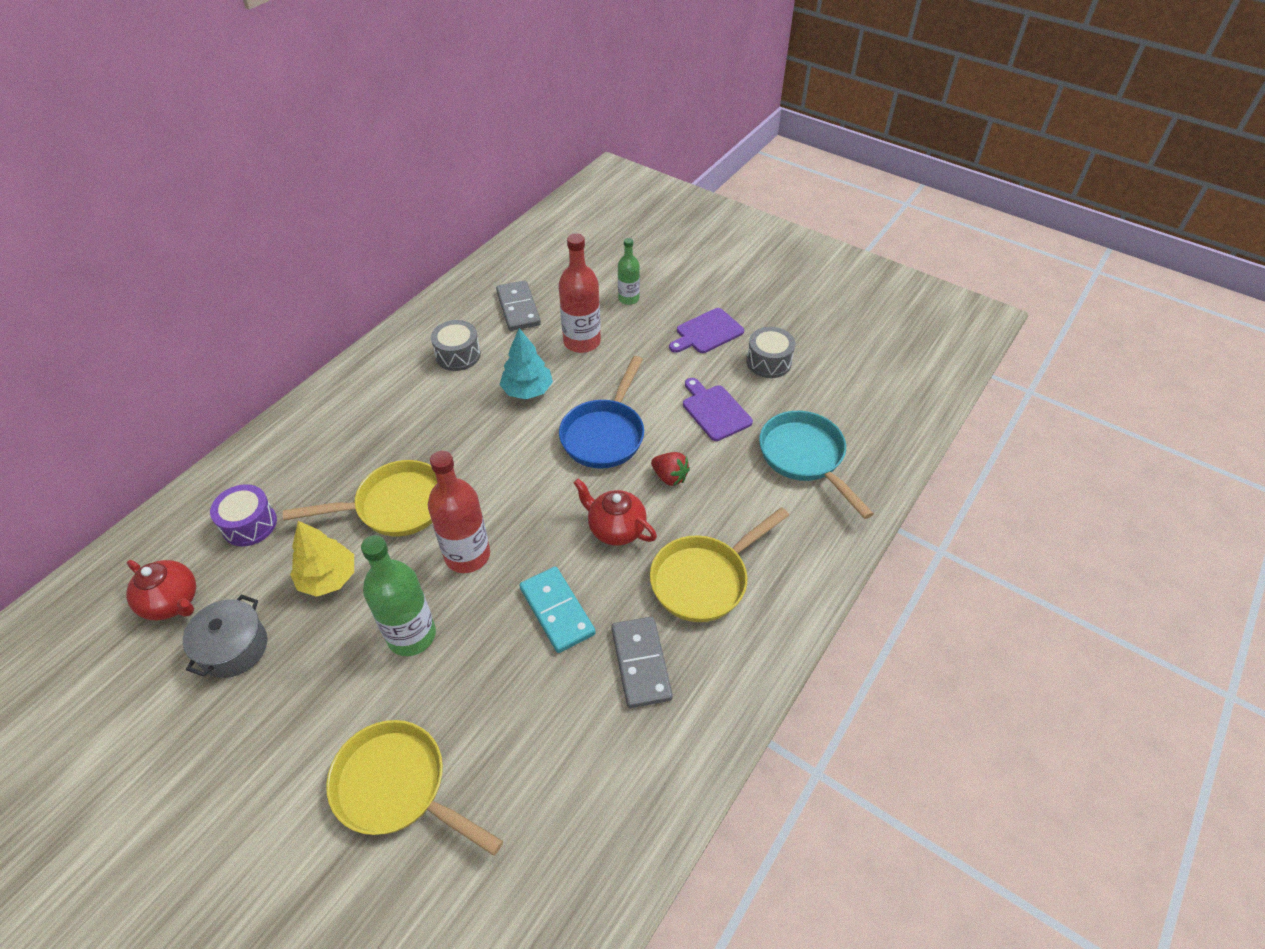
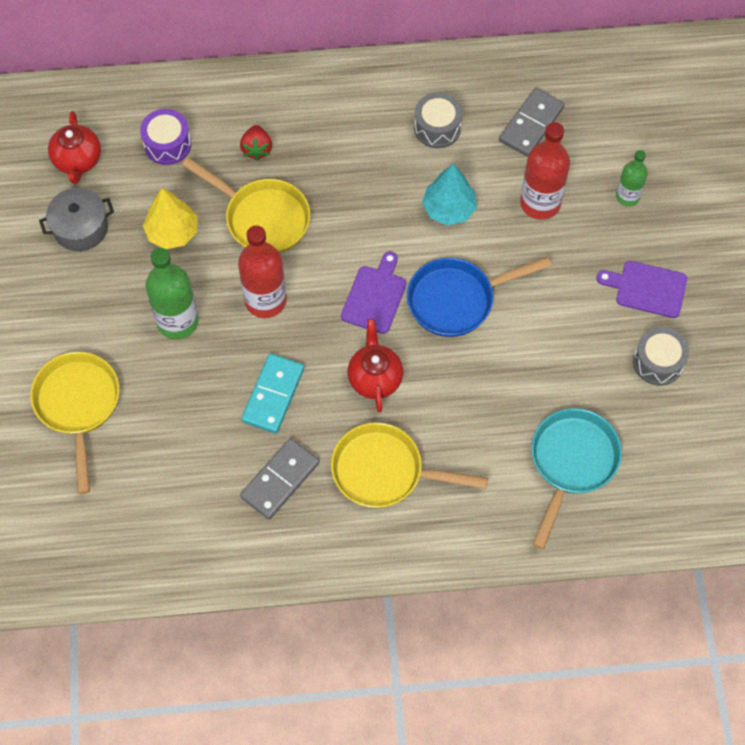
camera: 50 degrees right, 15 degrees up
red strawberry [651,452,690,486] -> red strawberry moved to [240,125,272,160]
purple cutting board [683,378,753,441] -> purple cutting board moved to [341,252,406,334]

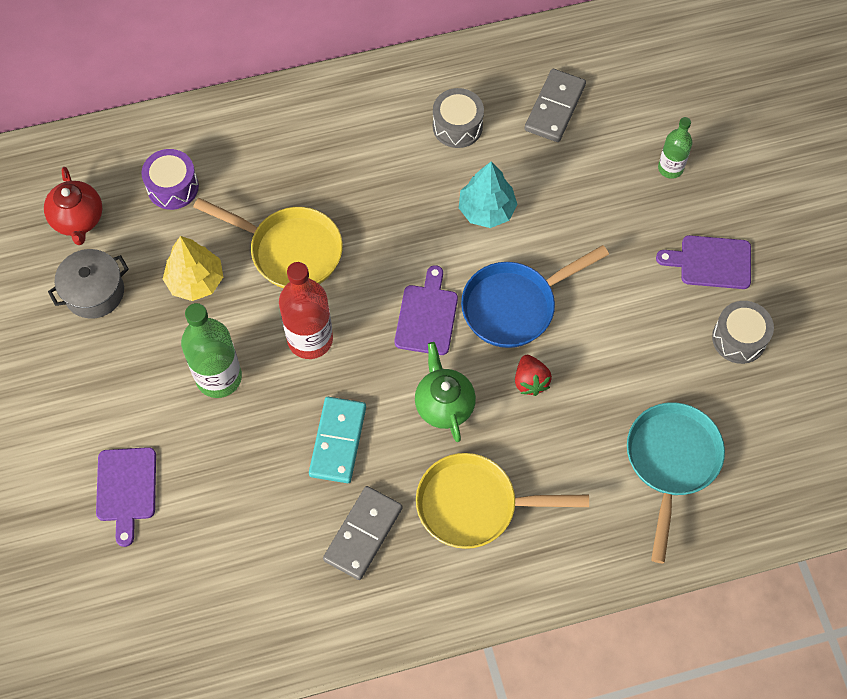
camera: 10 degrees left, 0 degrees up
yellow pan [30,351,120,494] -> purple cutting board [96,447,156,547]
red strawberry [240,125,272,160] -> red strawberry moved to [515,355,552,396]
red teapot [348,319,403,412] -> green teapot [415,342,476,442]
red bottle [520,122,570,220] -> none

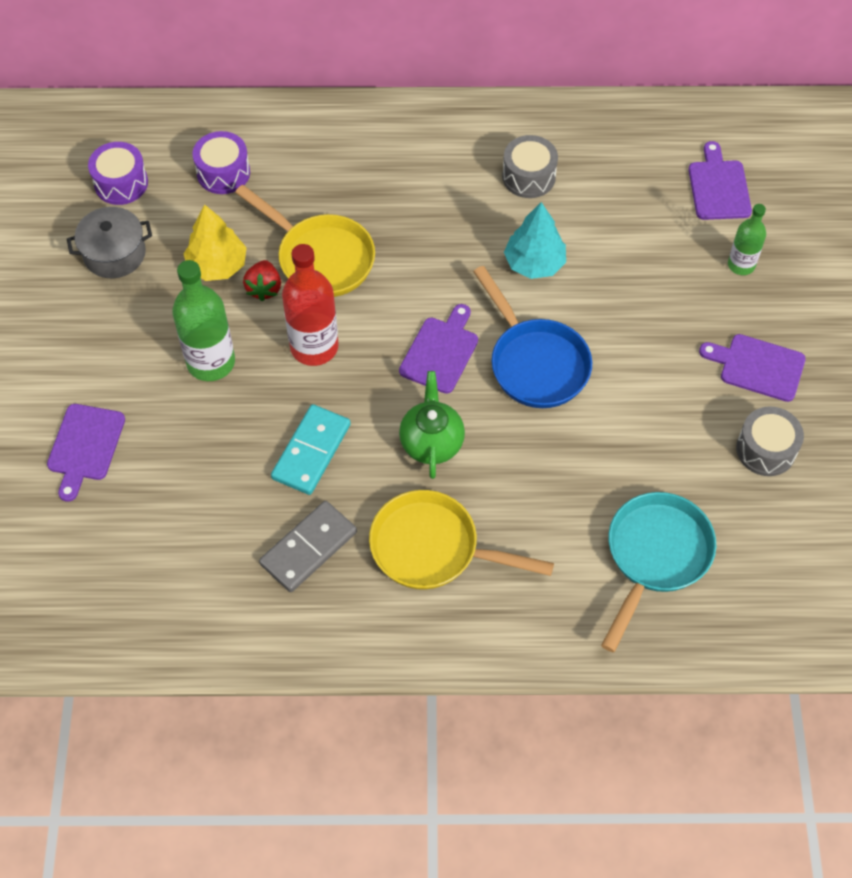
camera: 15 degrees right, 5 degrees down
red teapot [44,167,102,245] -> purple drum [88,142,148,205]
blue pan [461,245,609,348] -> blue pan turned 105 degrees counterclockwise [473,266,592,408]
red strawberry [515,355,552,396] -> red strawberry moved to [243,260,281,302]
grey domino [525,69,586,142] -> none
none -> purple cutting board [689,141,752,220]

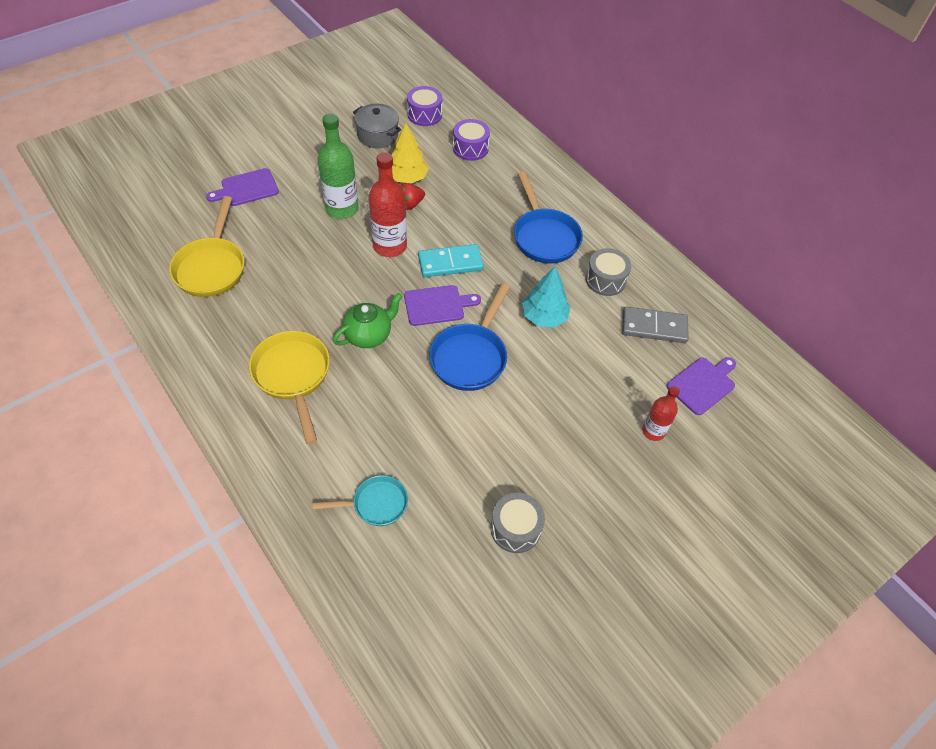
camera: 50 degrees right, 5 degrees down
yellow pan [235,185,375,297] -> yellow pan moved to [169,196,245,297]
grey domino [259,501,357,592] -> grey domino moved to [622,307,689,343]
turquoise domino [271,404,351,495] -> turquoise domino moved to [418,244,484,277]
turquoise pan [601,492,716,652] -> turquoise pan [313,475,408,526], size x0.62
purple cutting board [699,334,806,402] -> none
green bottle [728,204,766,275] -> red bottle [642,386,680,441]
none -> blue pan [514,171,583,264]

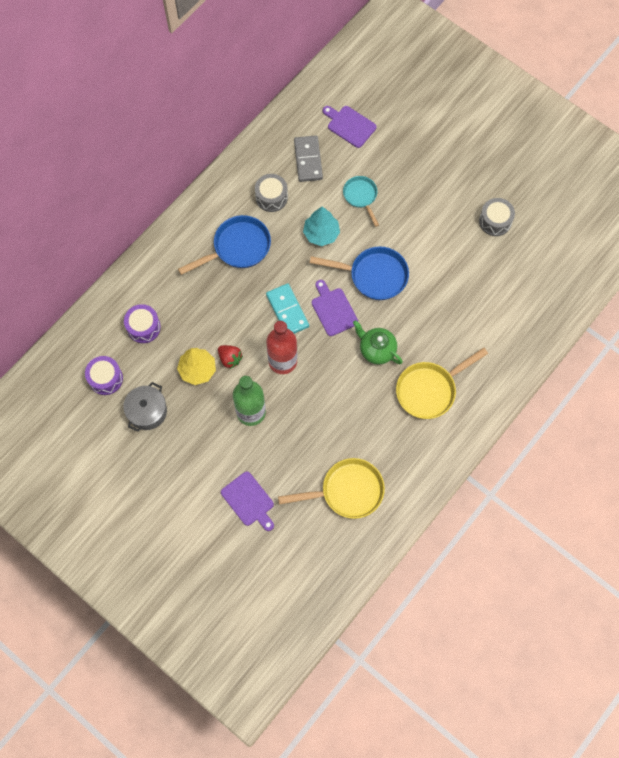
camera: 100 degrees left, 15 degrees up
turquoise pan [313,475,408,526] -> turquoise pan moved to [343,176,379,227]
red bottle [642,386,680,441] -> none

